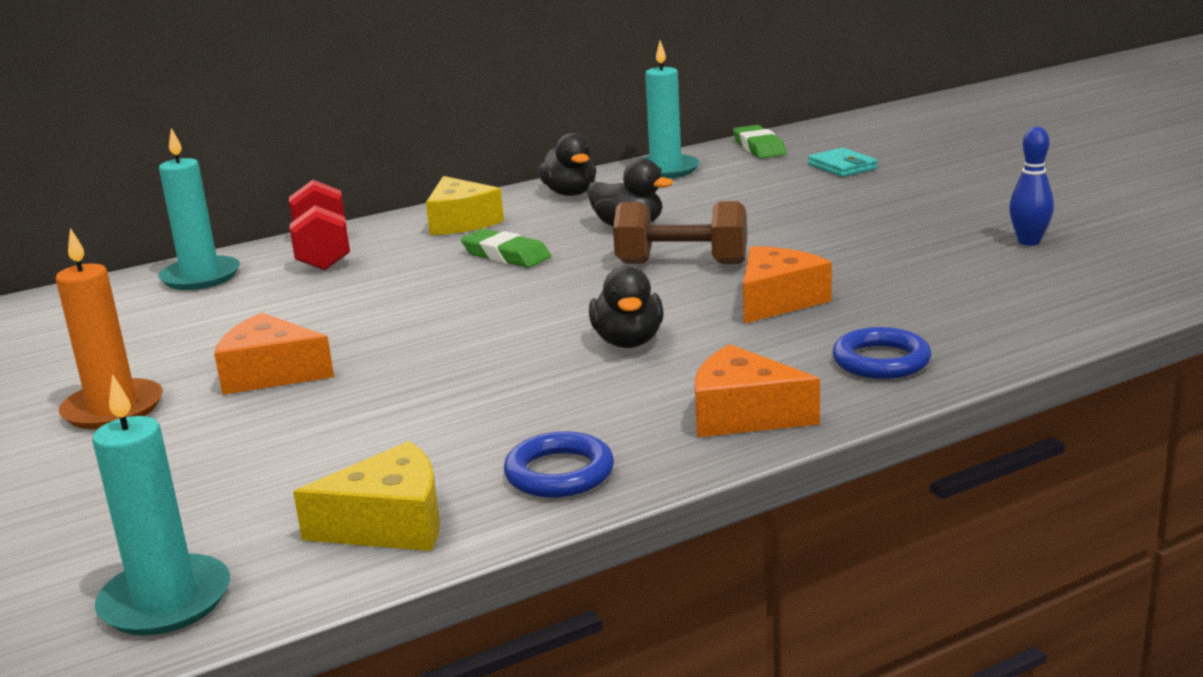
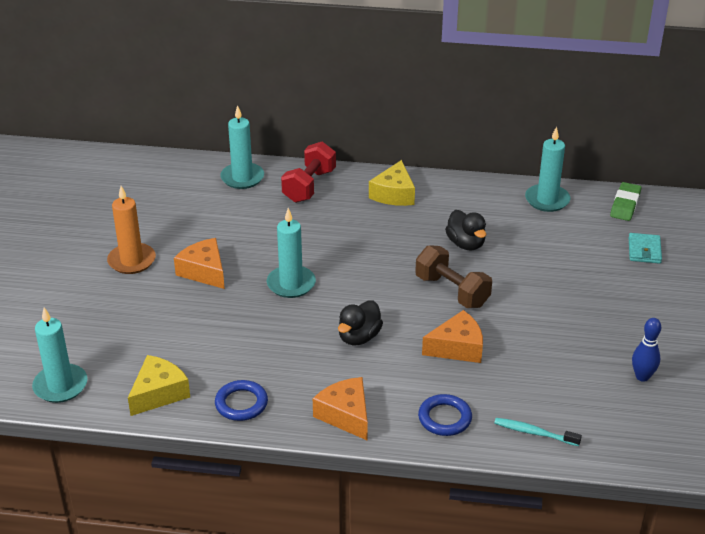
camera: 35 degrees right, 15 degrees up
yellow cheese [293,441,440,551] -> yellow cheese turned 75 degrees counterclockwise [128,355,190,416]
green eraser [461,229,551,268] -> none
black duck [538,133,596,196] -> none
none -> turquoise candle [267,208,316,298]
none -> turquoise toothbrush [494,418,582,446]

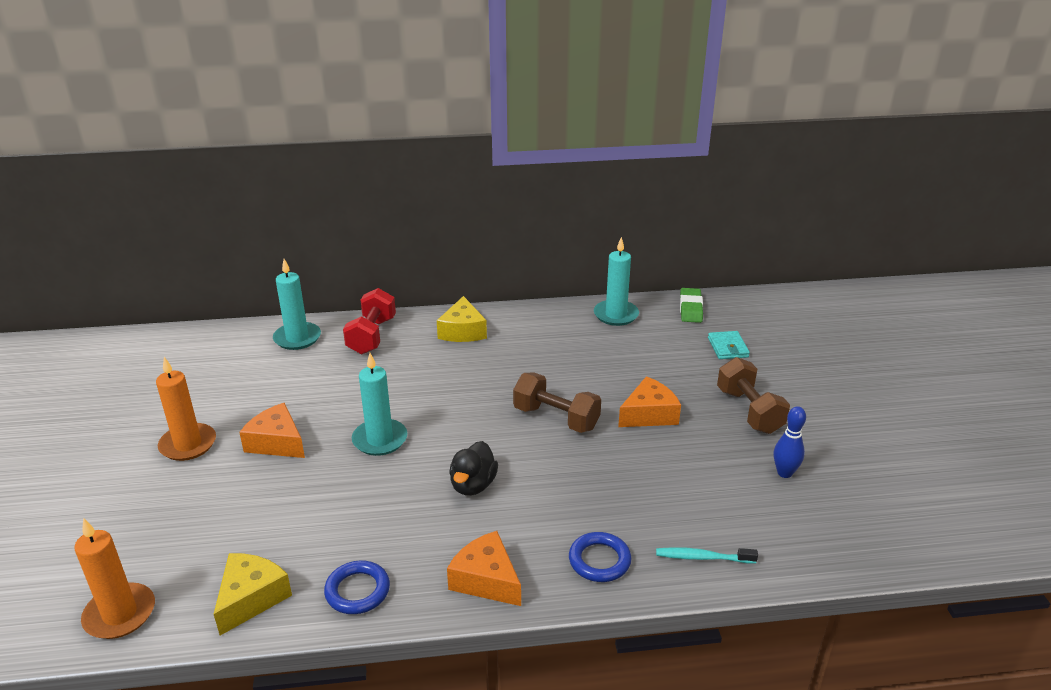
camera: 15 degrees left, 5 degrees down
turquoise candle [32,307,88,403] -> orange candle [74,518,155,639]
orange cheese [422,310,483,363] -> orange cheese moved to [618,376,681,427]
black duck [445,210,486,250] -> none
none -> brown dumbbell [717,357,790,434]

